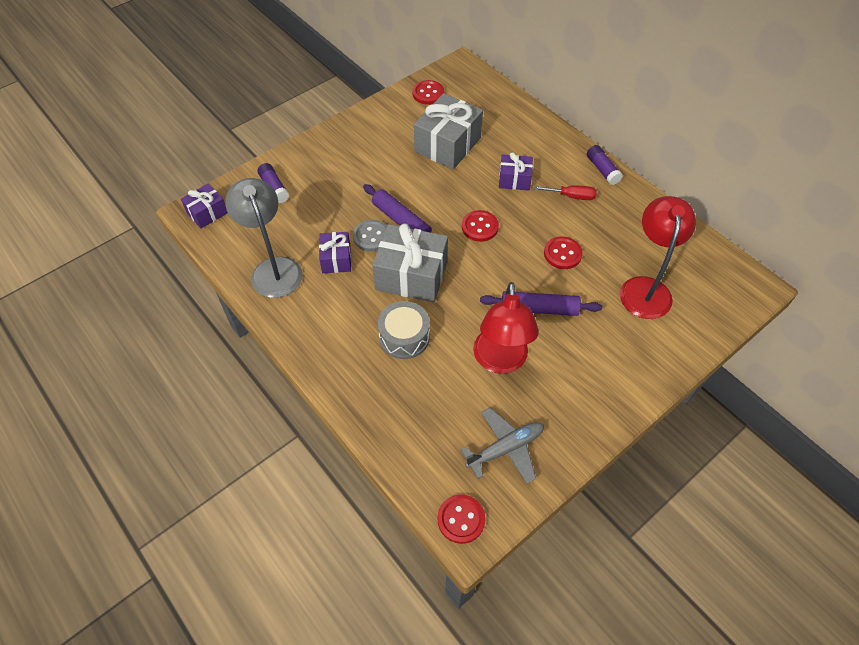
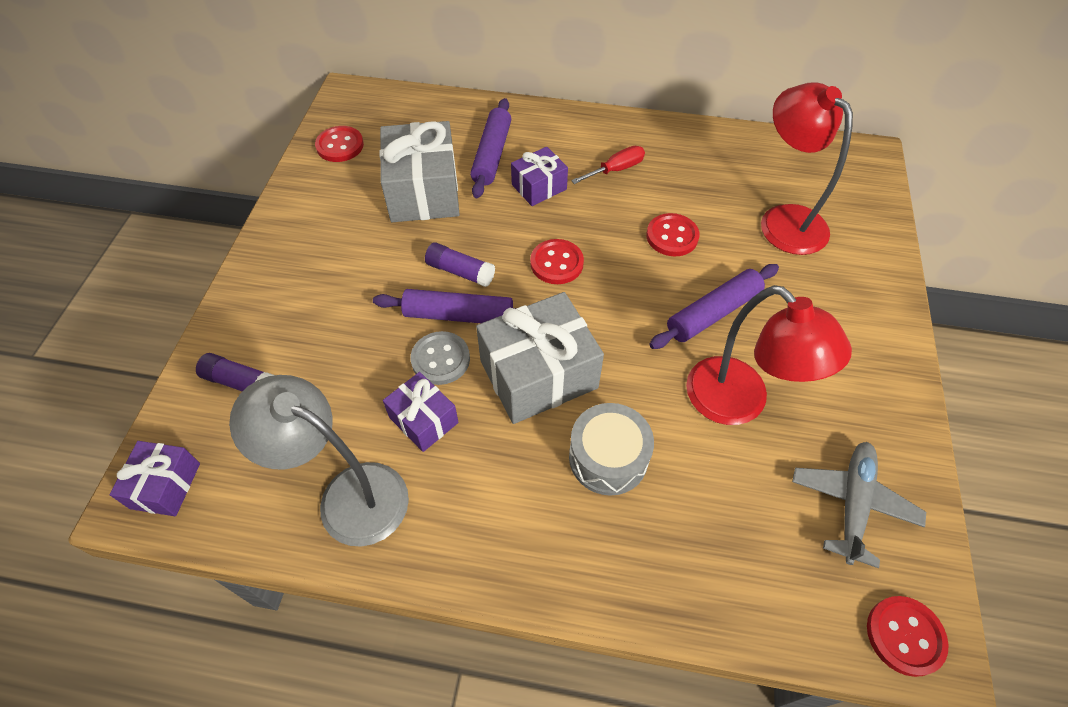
camera: 40 degrees left, 0 degrees up
purple glue stick [587,145,623,185] -> purple glue stick moved to [425,242,495,287]
none -> purple rolling pin [470,98,511,198]

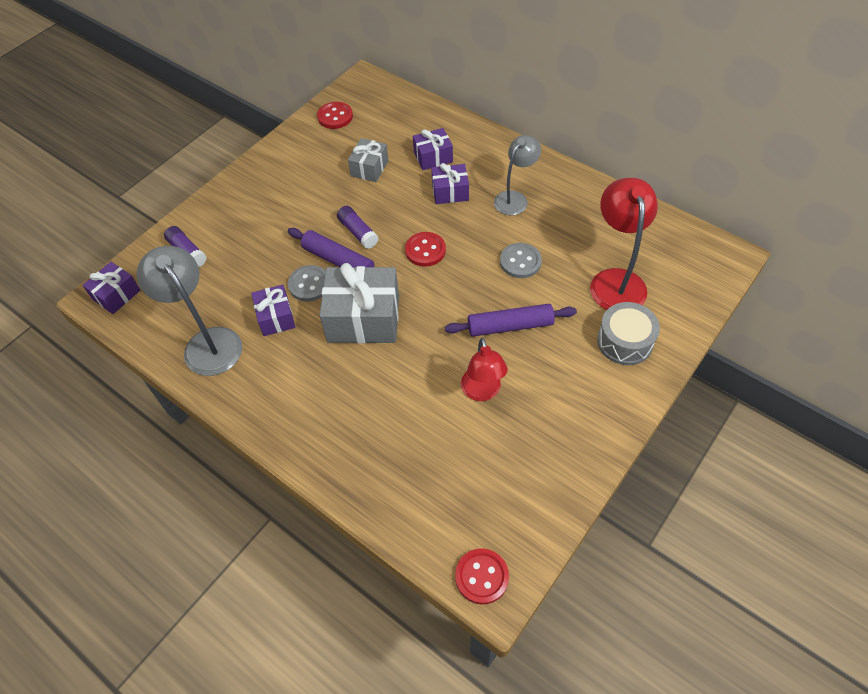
camera: 30 degrees right, 0 degrees up
grey gift [379,121,460,222] -> grey gift [348,138,388,182], size x0.55
purple rolling pin [470,98,511,198] -> purple gift [413,128,453,170]
grey drum [569,403,654,496] -> grey drum moved to [597,302,660,365]
red screwdriver [571,146,645,184] -> grey lamp [494,135,541,215]
red button [646,213,700,256] -> grey button [500,243,542,278]
red lamp [686,285,852,425] -> red lamp [461,338,508,401], size x0.66
grey plane [792,442,926,568] -> none

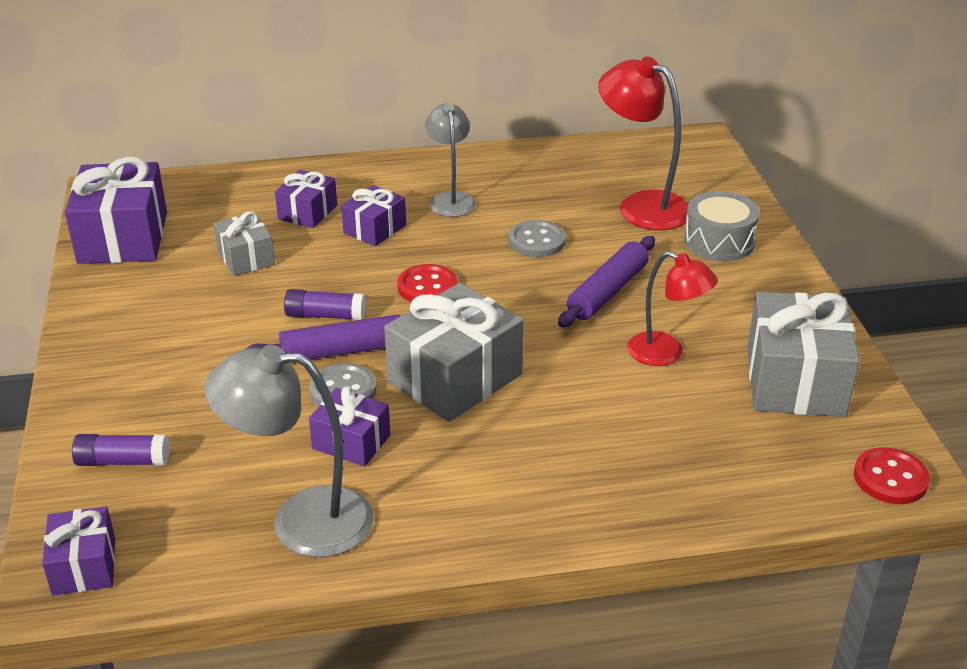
camera: 50 degrees left, 20 degrees down
red button [317,102,353,129] -> purple gift [65,157,167,264]
none -> grey gift [747,292,860,417]

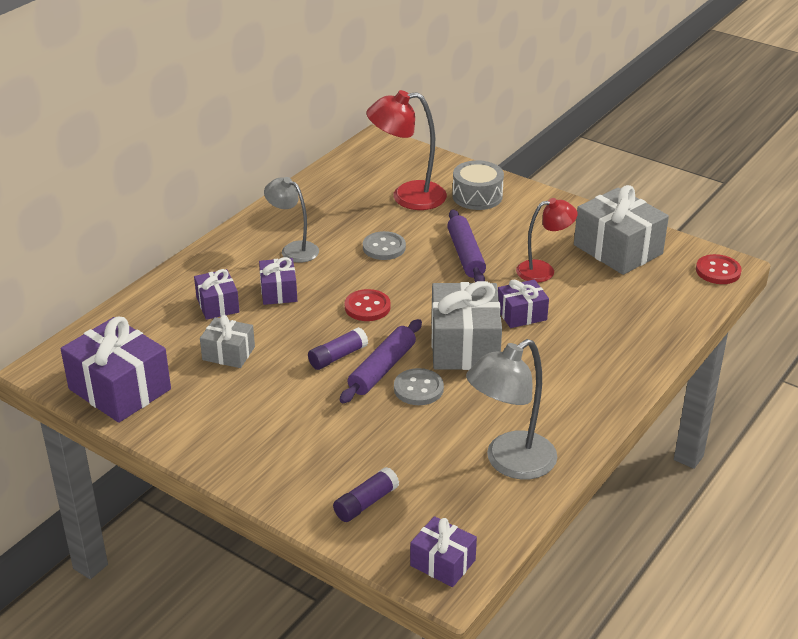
camera: 45 degrees left, 0 degrees up
purple gift [309,386,390,467] -> purple gift moved to [498,279,549,328]

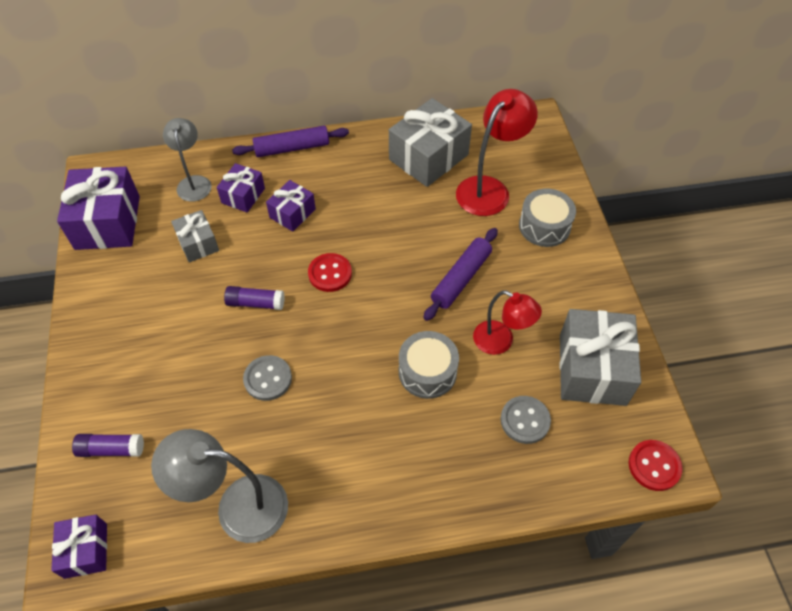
camera: 45 degrees right, 20 degrees up
grey lamp [264,177,319,263] -> grey lamp moved to [163,118,212,202]
purple rolling pin [340,319,422,403] -> purple rolling pin moved to [232,126,349,157]
grey button [363,231,406,260] -> grey button moved to [500,396,551,444]
red lamp [366,90,447,210] -> red lamp turned 90 degrees clockwise [456,89,538,216]
grey gift [431,281,502,370] -> grey gift moved to [389,98,472,187]
purple gift [498,279,549,328] -> grey drum [399,331,459,399]

